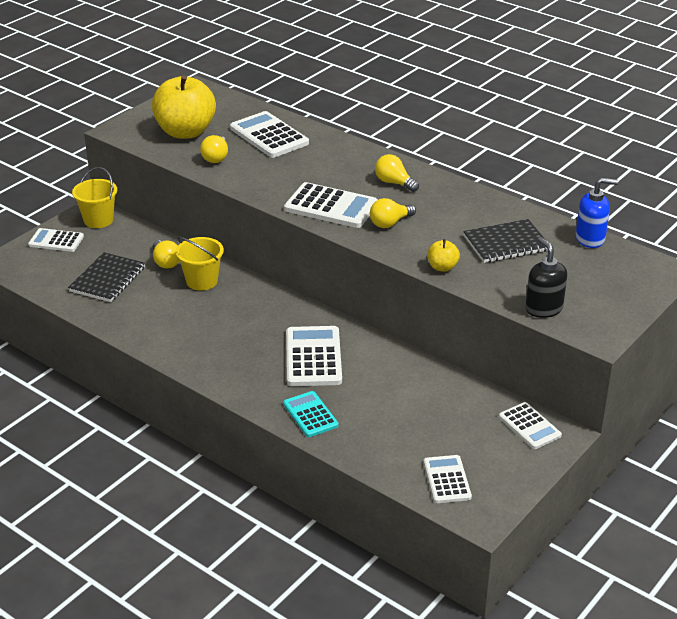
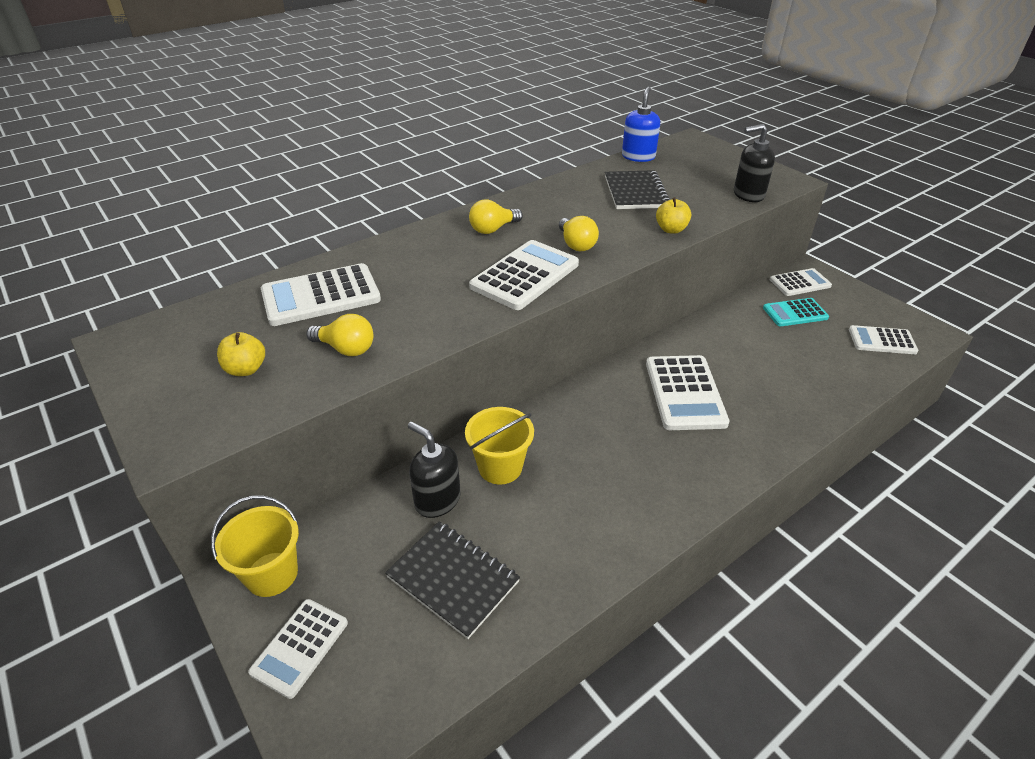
camera: 75 degrees left, 5 degrees up
yellow apple [152,75,216,139] -> yellow apple [217,332,265,376], size x0.44
yellow light bulb [153,240,180,269] -> black soap dispenser [408,421,461,518]
turquoise calculator [283,391,339,437] -> turquoise calculator moved to [763,298,829,326]
white calculator [286,326,342,386] -> white calculator turned 105 degrees counterclockwise [646,355,730,430]

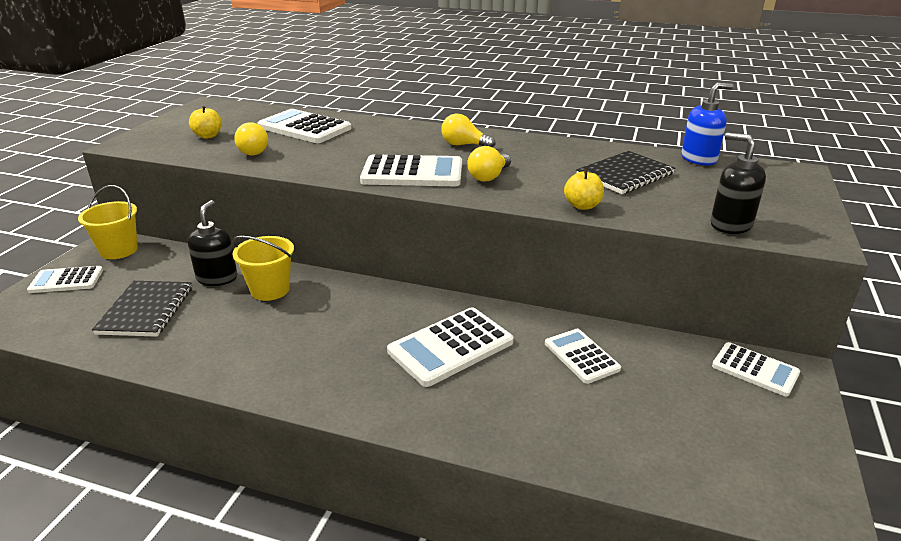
camera: 55 degrees right, 10 degrees down
turquoise calculator [763,298,829,326] -> none
white calculator [849,325,919,354] -> white calculator moved to [545,329,621,384]

